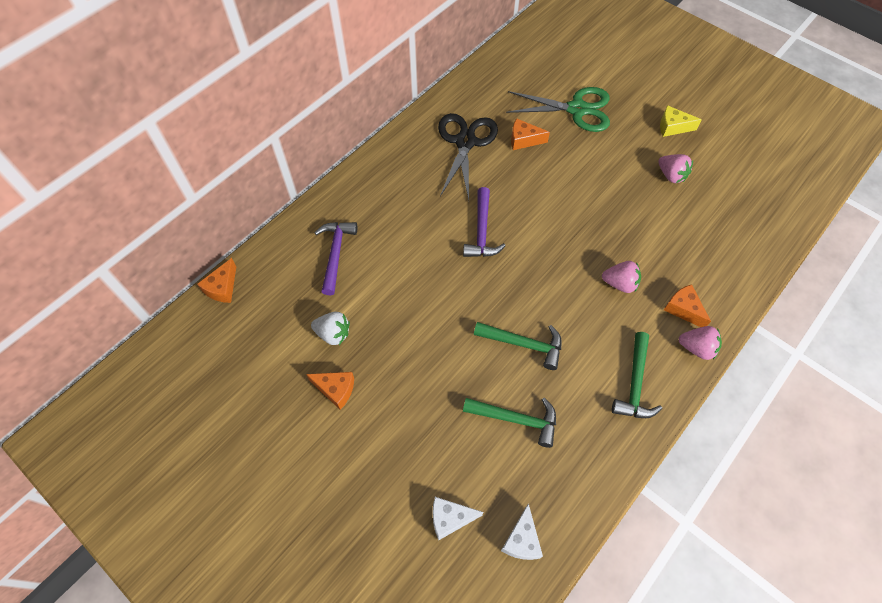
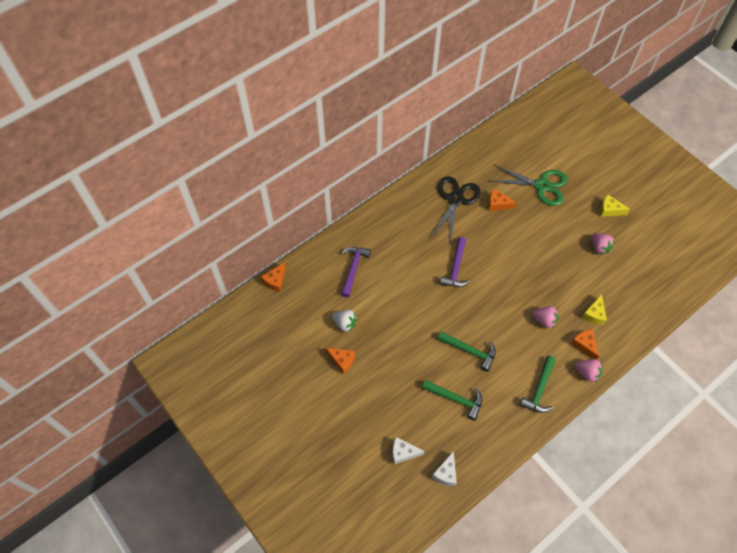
camera: 10 degrees right, 0 degrees up
none -> yellow cheese [582,294,607,325]

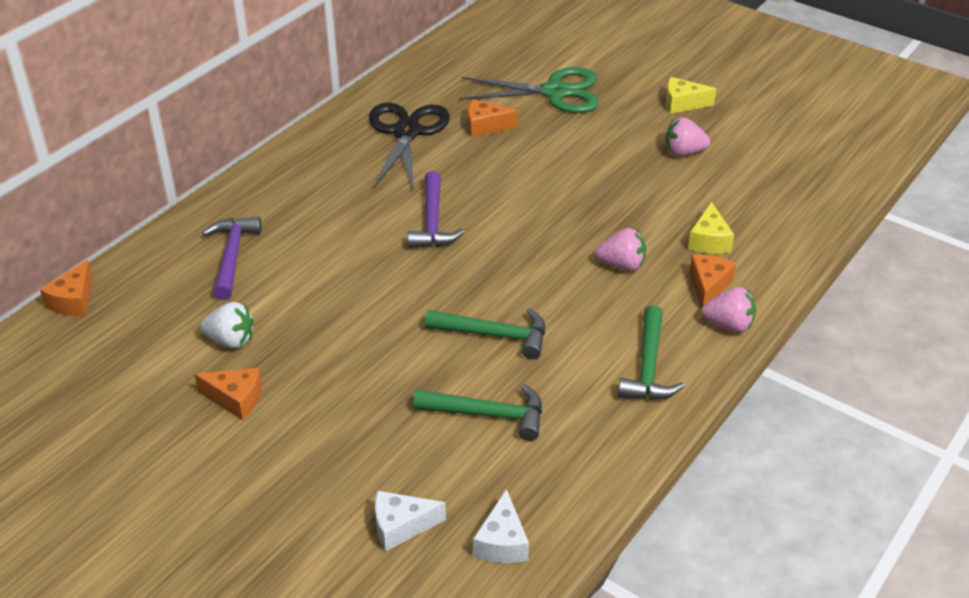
camera: 15 degrees left, 20 degrees down
orange cheese [571,329,599,360] -> orange cheese turned 60 degrees clockwise [689,255,736,309]
pink strawberry [591,233,615,254] -> pink strawberry turned 135 degrees clockwise [665,117,710,156]

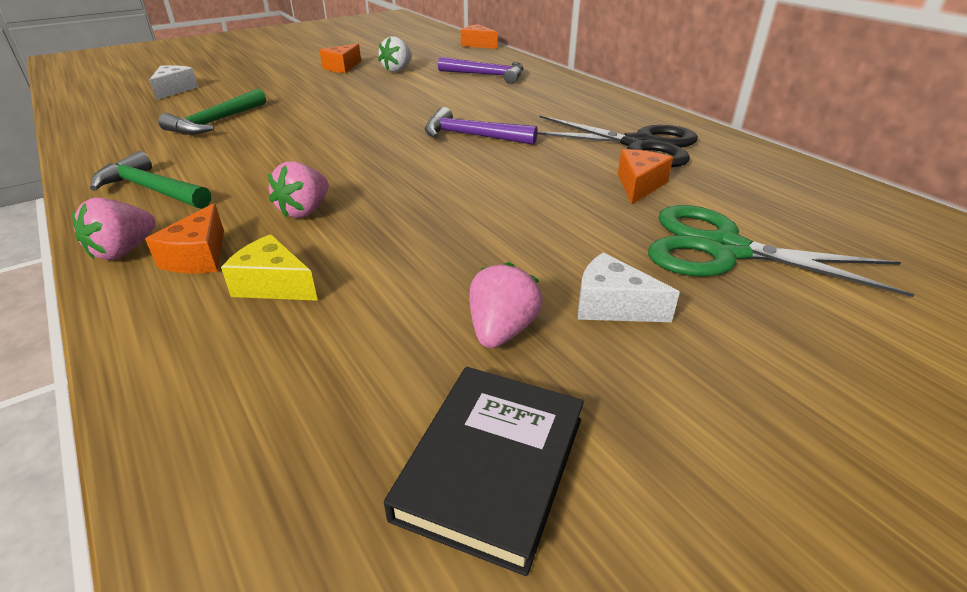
camera: 110 degrees right, 5 degrees down
green hammer [425,308,545,359] -> none
green scissors [460,67,599,113] -> green scissors turned 90 degrees clockwise [648,205,915,297]
white cheese [473,489,529,563] -> white cheese moved to [578,252,680,322]
yellow cheese [666,77,716,114] -> none
orange cheese [689,255,736,309] -> orange cheese turned 60 degrees clockwise [145,203,224,274]
none -> black book [384,367,584,576]

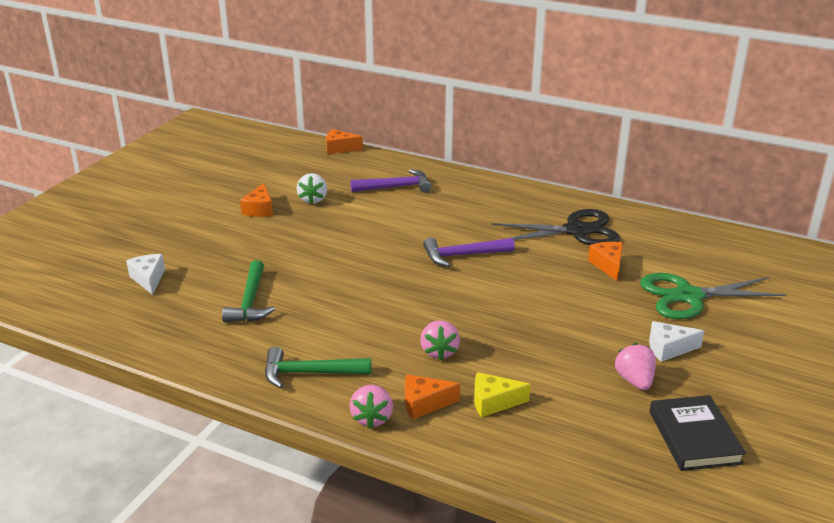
camera: 30 degrees left, 5 degrees down
orange cheese [145,203,224,274] -> orange cheese turned 105 degrees clockwise [405,374,460,420]

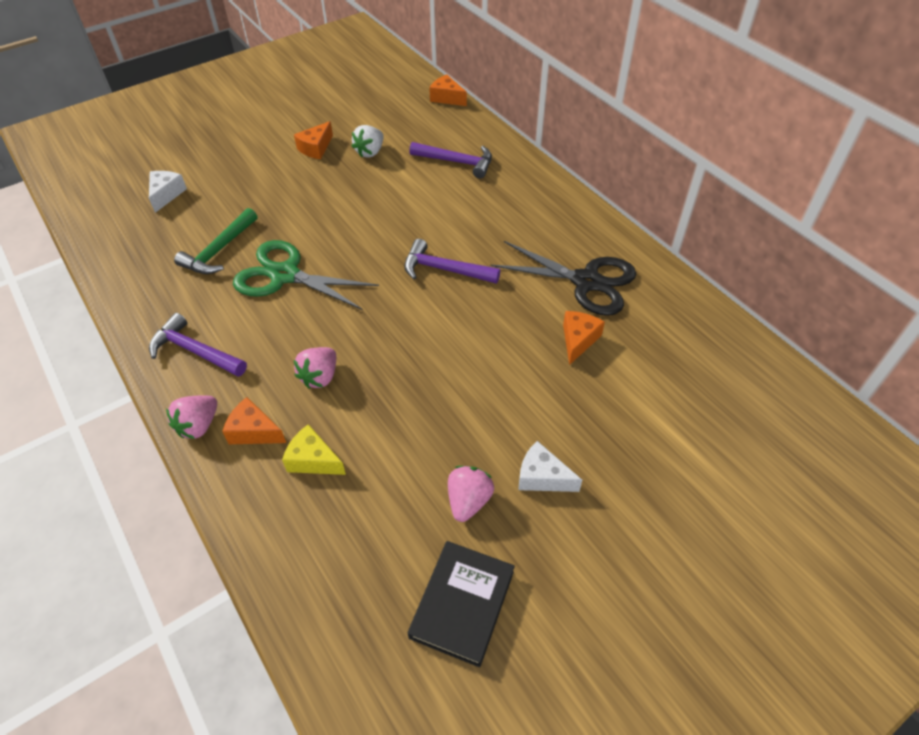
camera: 30 degrees right, 20 degrees up
green hammer [265,347,371,388] -> purple hammer [149,313,247,377]
green scissors [640,273,786,319] -> green scissors moved to [233,240,379,310]

